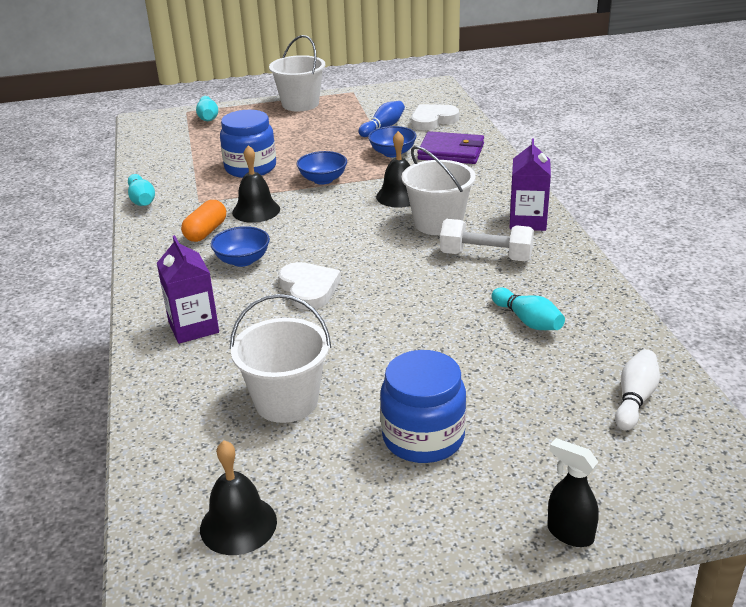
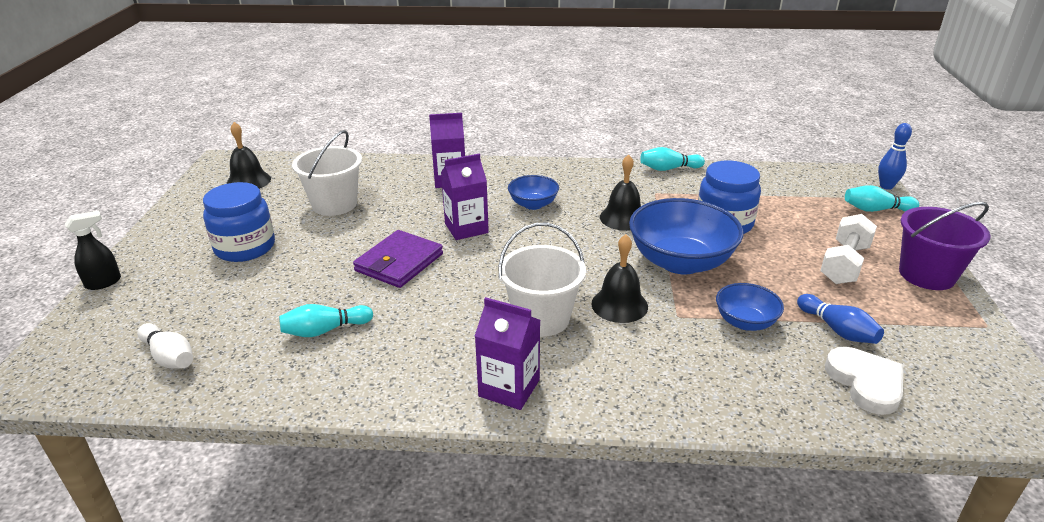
camera: 105 degrees right, 0 degrees up
orange capsule [181,200,226,242] -> none
white bucket [269,35,325,111] -> purple bucket [899,202,991,290]
white heart [278,262,341,310] -> purple carton [441,153,489,240]
blue bowl [297,151,347,185] -> blue bowl [629,198,743,274], size x1.89
purple wallet [417,131,484,164] -> purple wallet moved to [353,230,443,288]
white dumbbell [440,219,534,261] -> white dumbbell moved to [820,214,877,284]
none -> blue bowling pin [878,123,912,190]

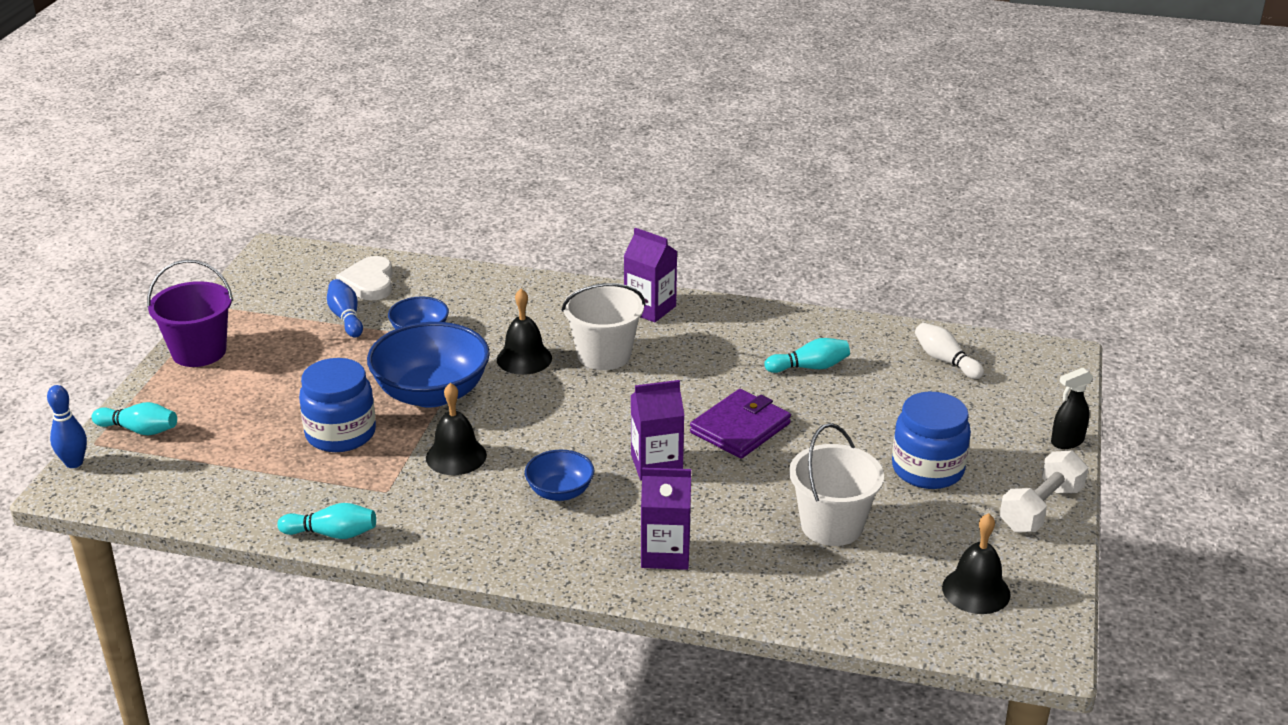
camera: 170 degrees left, 0 degrees up
white dumbbell [820,214,877,284] -> white dumbbell moved to [1000,451,1088,532]

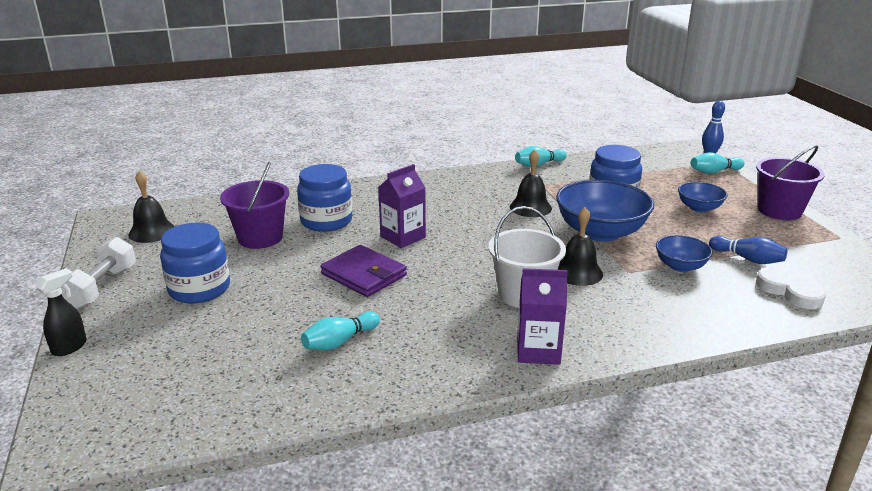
camera: 150 degrees right, 5 degrees down
blue bowl [525,450,594,501] -> blue bowl moved to [678,182,728,212]
purple carton [641,468,691,570] -> none
purple wallet [690,389,791,459] -> purple wallet turned 60 degrees counterclockwise [320,245,407,297]
white bucket [789,423,884,546] -> purple bucket [220,162,289,249]
white bowling pin [915,323,984,379] -> none
none -> blue jar [297,164,352,232]

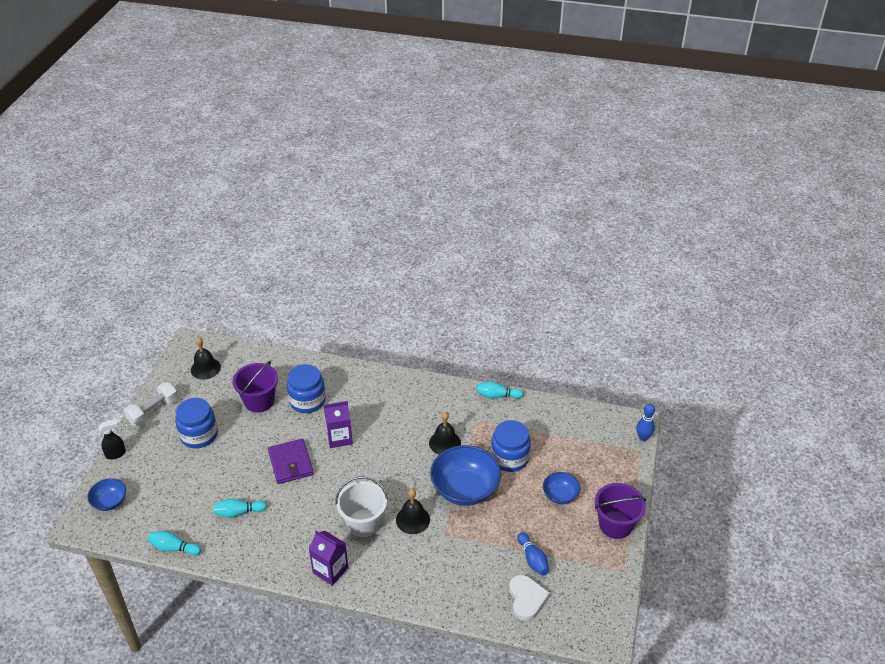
camera: 30 degrees right, 15 degrees up
blue bowl [656,235,713,272] -> blue bowl moved to [87,478,126,511]
turquoise bowling pin [691,152,745,174] -> turquoise bowling pin moved to [148,531,201,556]

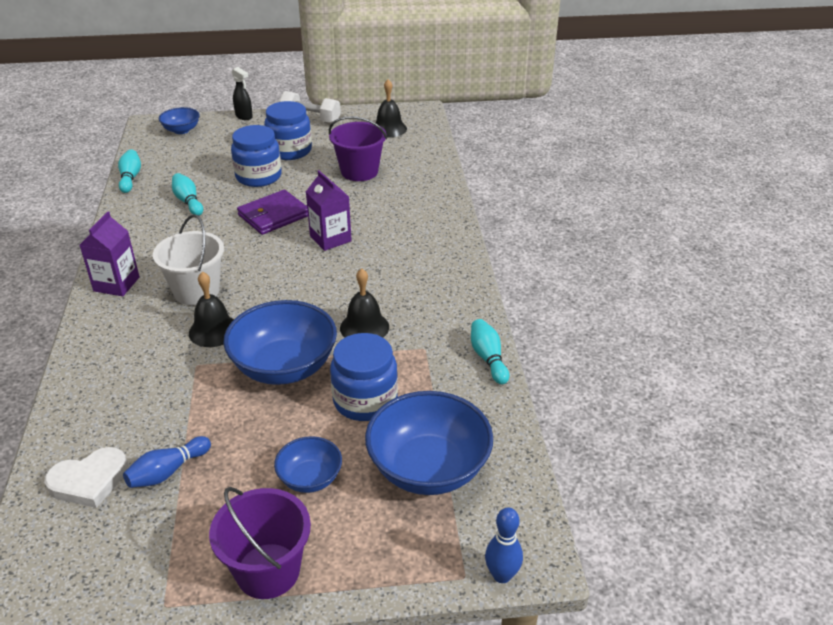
camera: 70 degrees right, 5 degrees down
blue jar [287,364,326,413] -> blue jar moved to [231,125,282,187]
none -> blue bowl [365,391,493,495]

